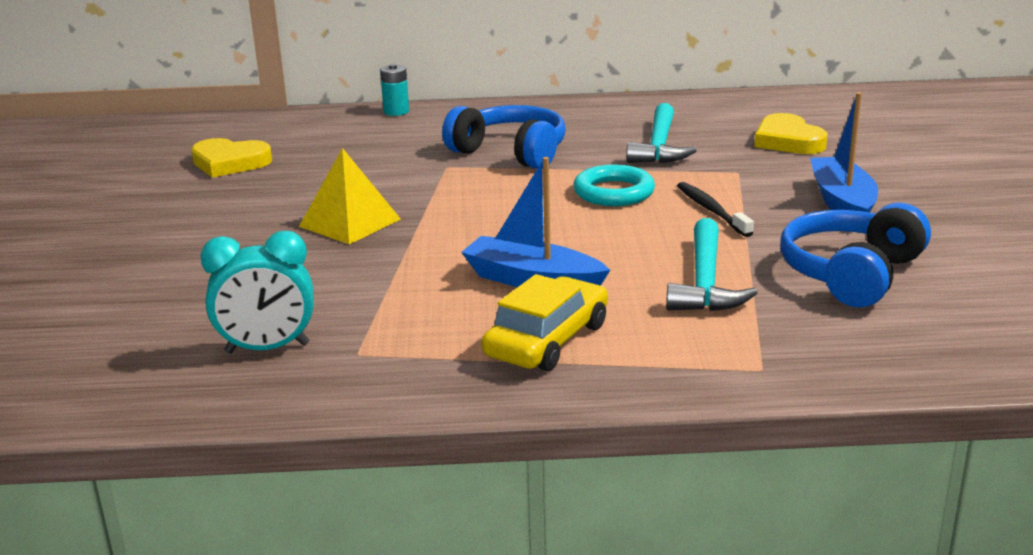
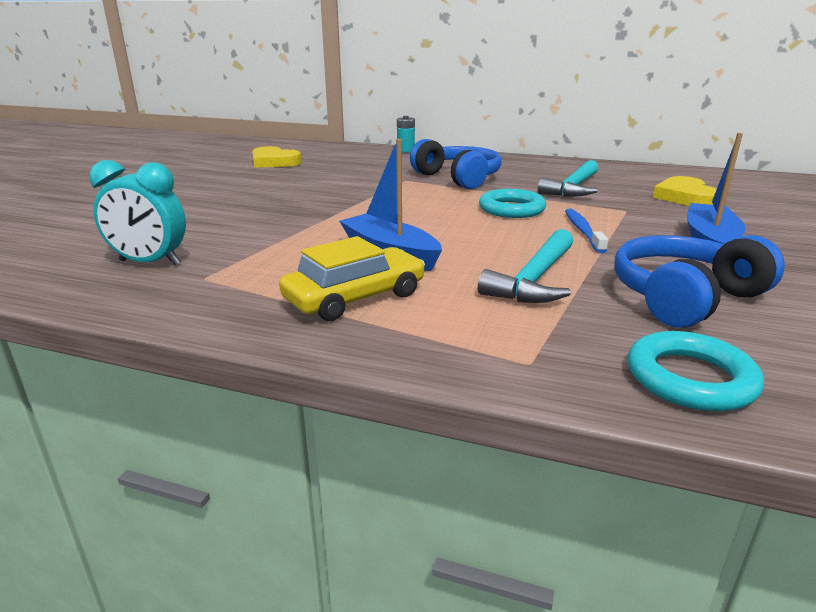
camera: 20 degrees right, 0 degrees up
yellow pyramid [299,148,401,244] -> none
black toothbrush [677,182,754,237] -> blue toothbrush [565,209,608,253]
none -> turquoise ring [628,331,764,411]

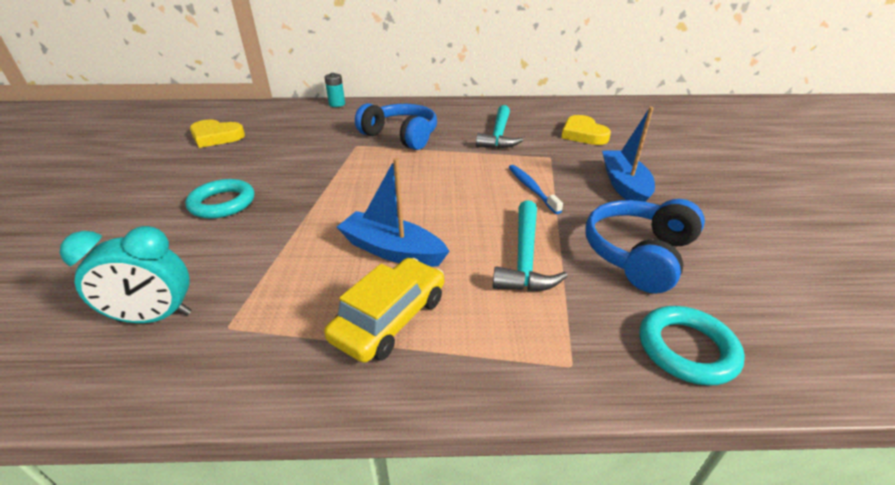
camera: 20 degrees left, 10 degrees up
turquoise ring [479,189,546,218] -> turquoise ring moved to [185,179,254,219]

